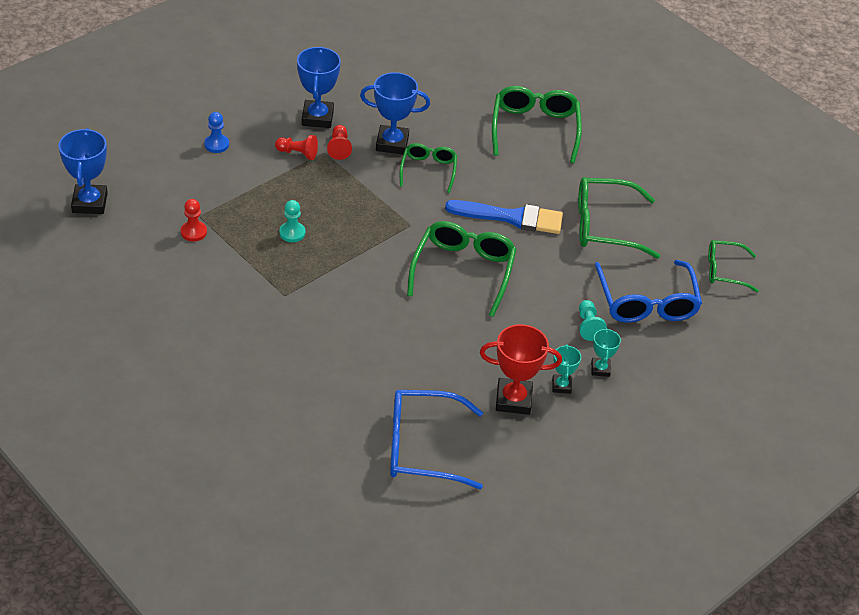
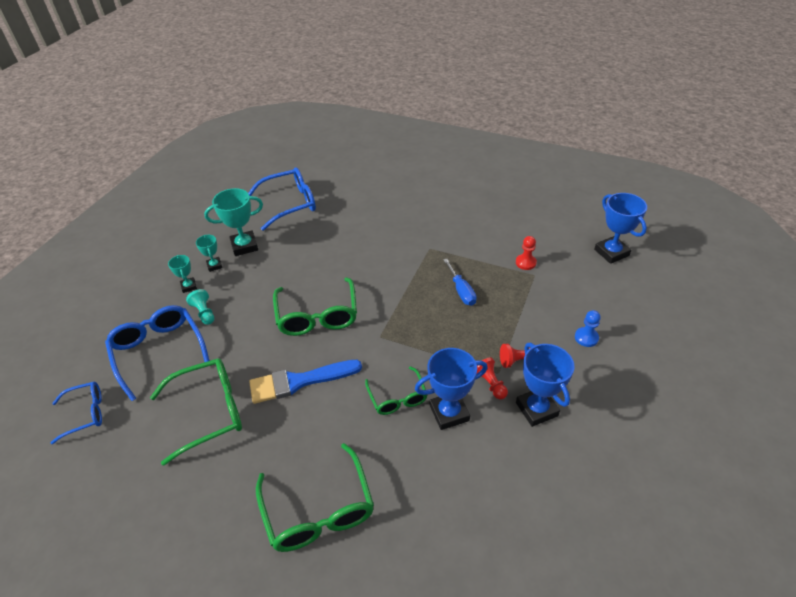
camera: 160 degrees right, 0 degrees up
turquoise pawn [279,200,305,242] -> blue screwdriver [443,259,477,306]
red trophy [480,324,562,415] -> turquoise trophy [204,188,263,256]
green glasses [708,240,759,292] -> blue glasses [51,381,102,444]

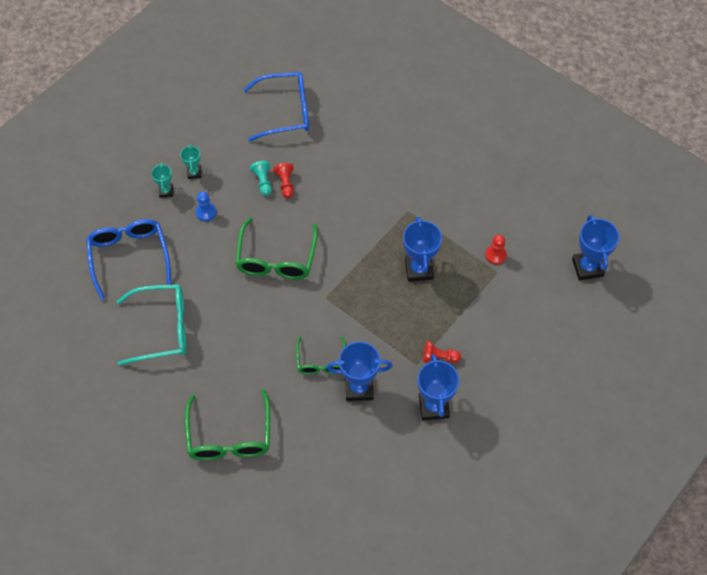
camera: 15 degrees right, 15 degrees up
blue glasses [51,381,102,444] -> none
green glasses [150,358,242,466] -> turquoise glasses [116,284,186,365]
turquoise pawn [186,289,214,325] -> turquoise pawn moved to [250,161,272,196]
turquoise trophy [204,188,263,256] -> none
blue brush [249,360,362,404] -> none
blue screwdriver [443,259,477,306] -> blue trophy [403,216,442,282]
red pawn [477,357,508,399] -> red pawn moved to [273,163,294,198]
blue pawn [575,310,601,347] -> blue pawn moved to [196,191,216,221]

